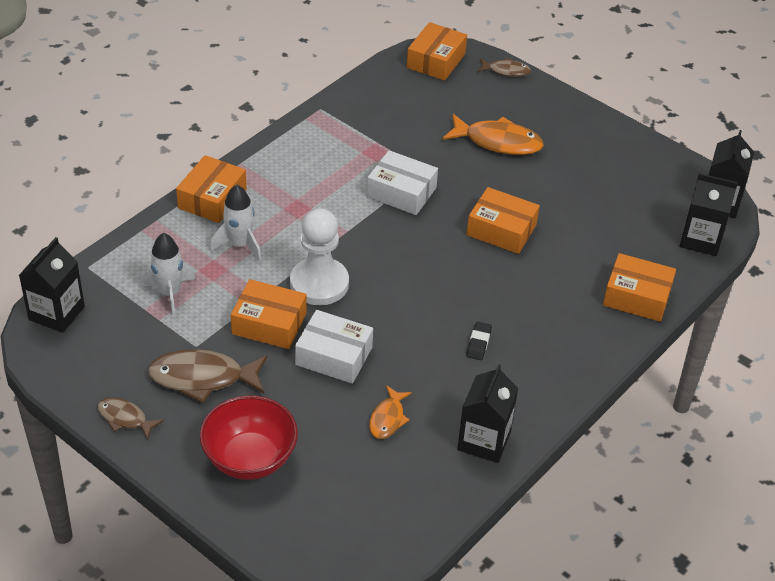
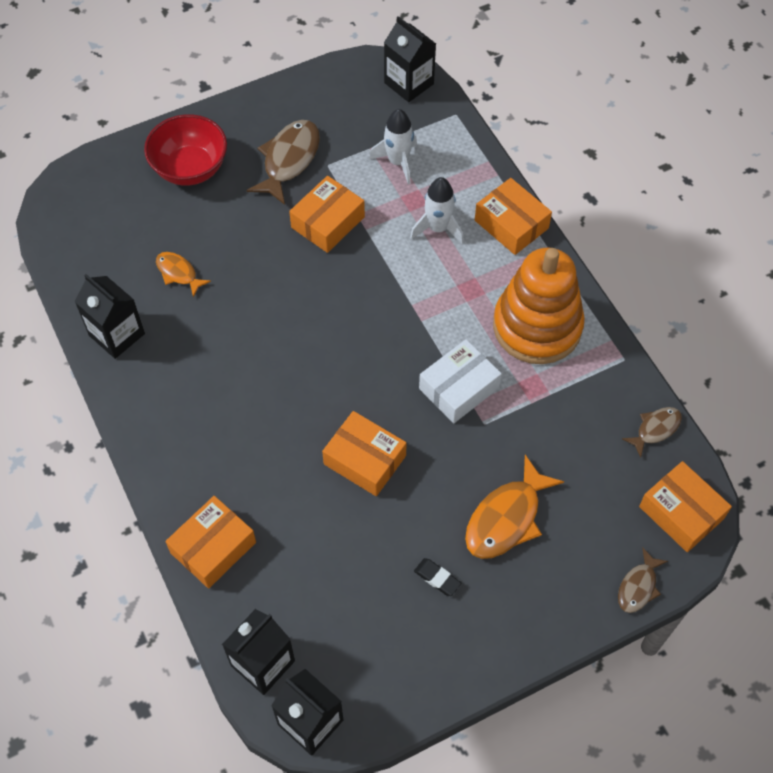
camera: 115 degrees right, 15 degrees up
brown fish [98,398,164,440] -> brown fish moved to [622,407,682,458]
white pawn [290,208,349,305] -> none
white box [295,310,373,384] -> none
black eraser [466,322,492,360] -> black eraser moved to [414,558,461,596]
orange box [467,187,540,254] -> orange box turned 75 degrees clockwise [322,411,407,496]
none -> orange stacking toy [493,248,585,364]

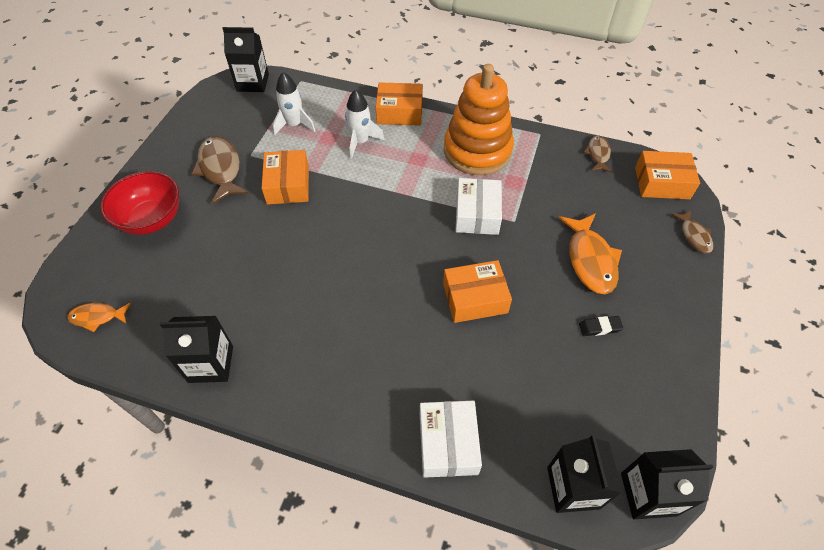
camera: 45 degrees left, 5 degrees down
orange fish [156,252,211,297] -> orange fish moved to [67,303,131,332]
orange box [165,496,256,588] -> white box [420,401,482,478]

